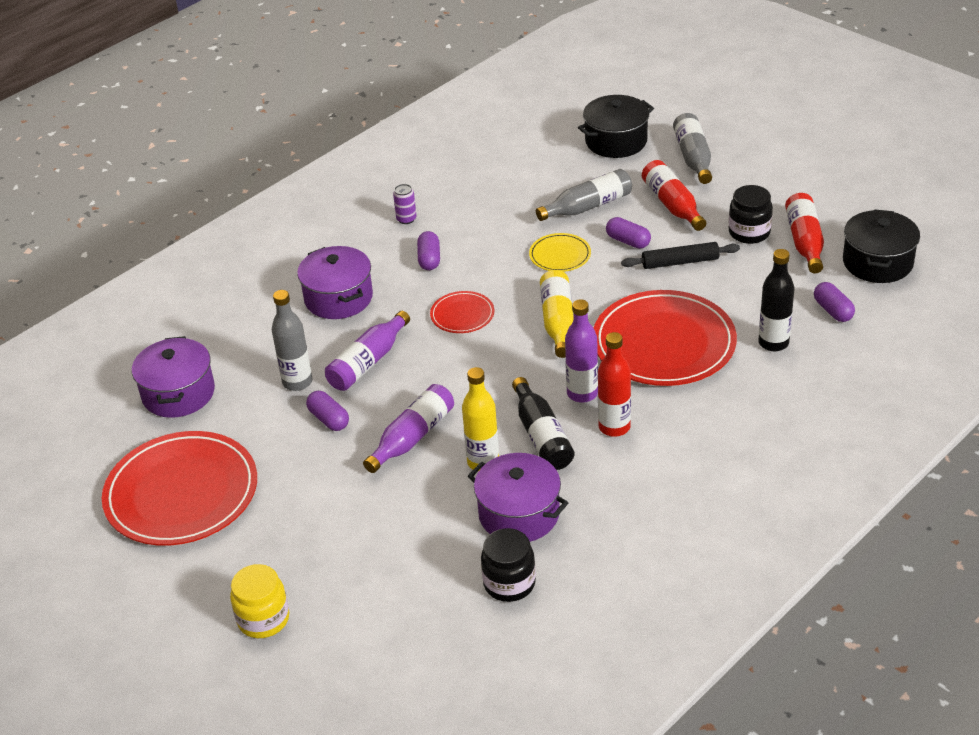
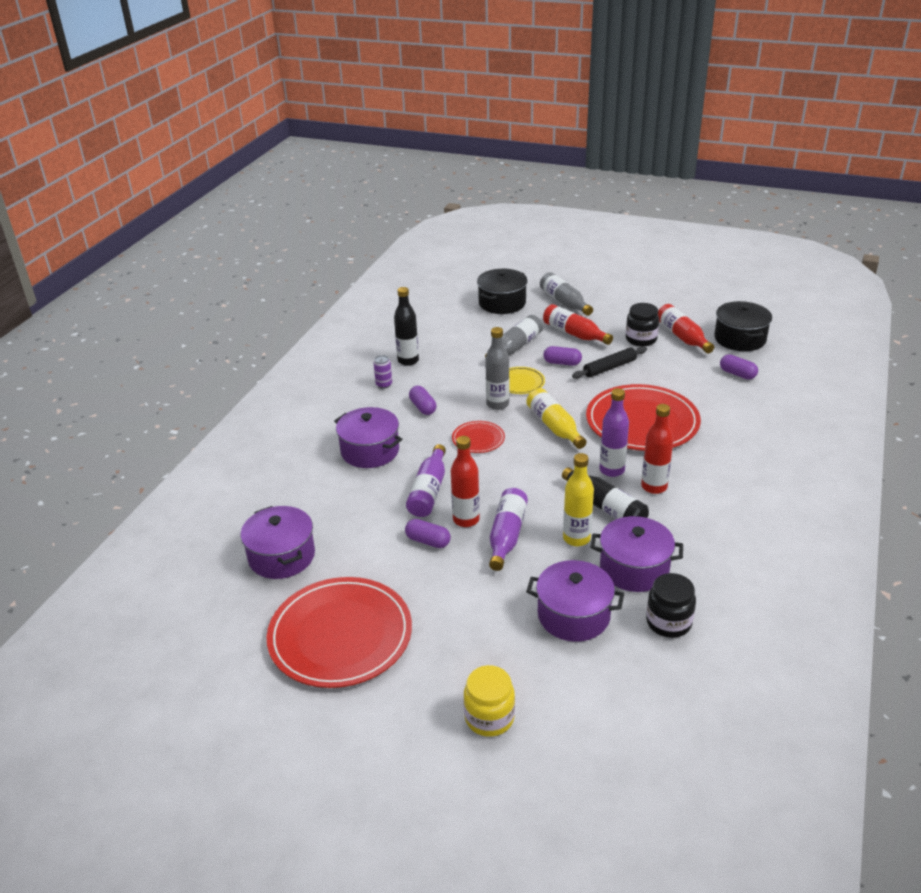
camera: 25 degrees left, 5 degrees down
grey bottle [272,290,312,391] -> grey bottle moved to [485,327,509,410]
black bottle [758,249,794,351] -> black bottle moved to [394,287,419,366]
none -> red bottle [451,436,480,527]
none -> purple pot [526,560,624,642]

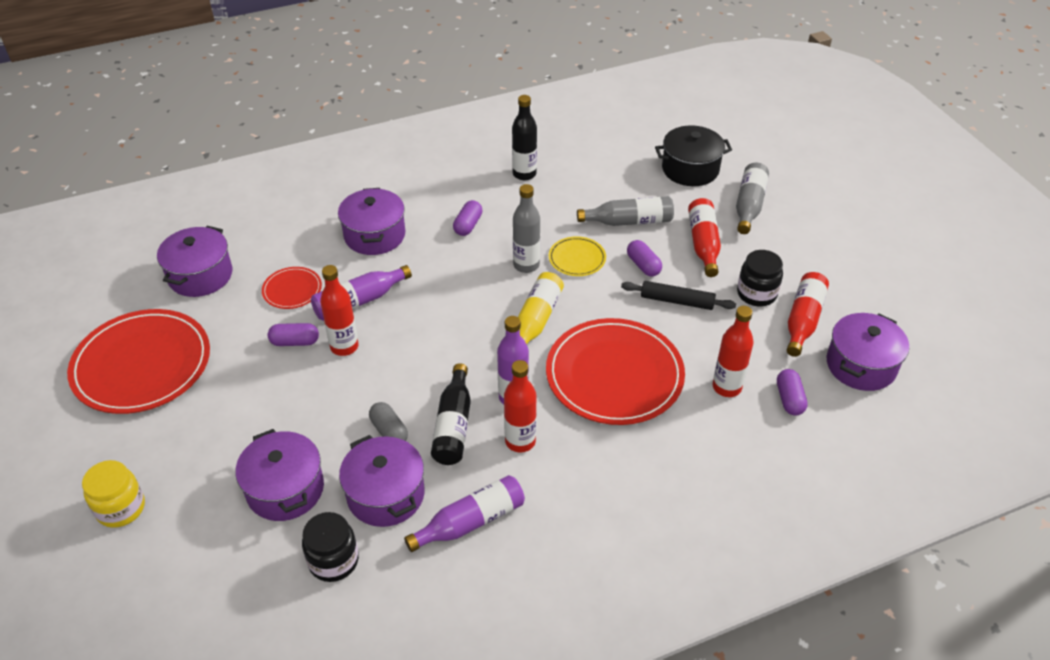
camera: 45 degrees right, 10 degrees up
purple can [373,355,392,389] -> none
purple capsule [405,519,451,548] -> purple capsule turned 75 degrees counterclockwise [268,323,319,346]
red plate [452,421,505,453] -> red plate moved to [262,267,322,309]
purple bottle [489,488,528,571] -> purple bottle moved to [404,475,525,552]
yellow bottle [563,453,594,546] -> grey capsule [369,402,408,441]
black pot [714,301,772,351] -> purple pot [826,313,909,391]
none -> red bottle [713,306,753,397]

